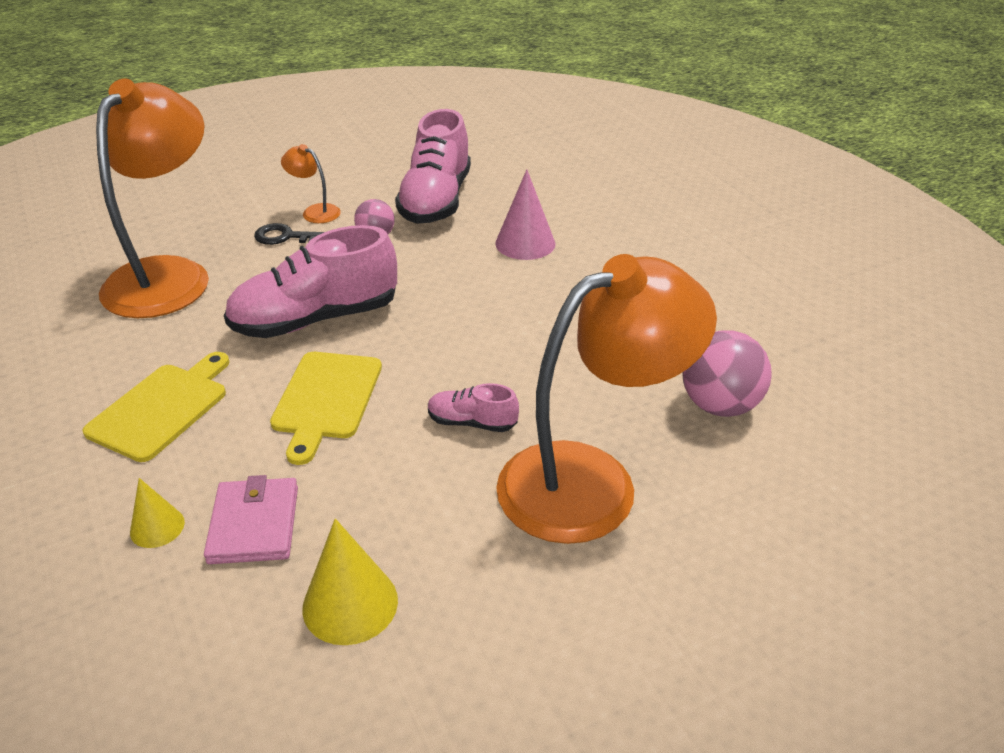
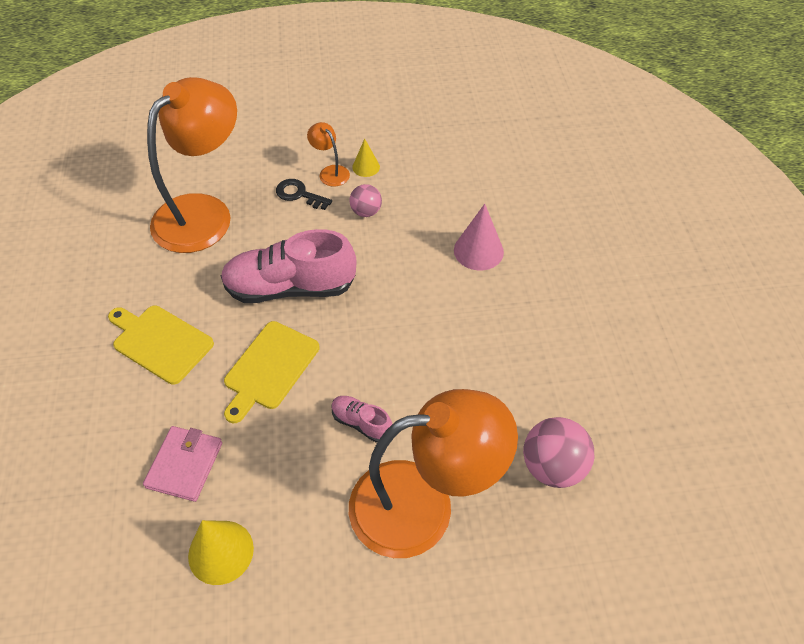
camera: 20 degrees right, 15 degrees up
yellow cutting board [82,352,230,462] -> yellow cutting board turned 105 degrees counterclockwise [108,305,214,385]
yellow cone [130,478,185,548] -> yellow cone moved to [352,138,380,177]
pink shoe [395,109,471,224] -> none

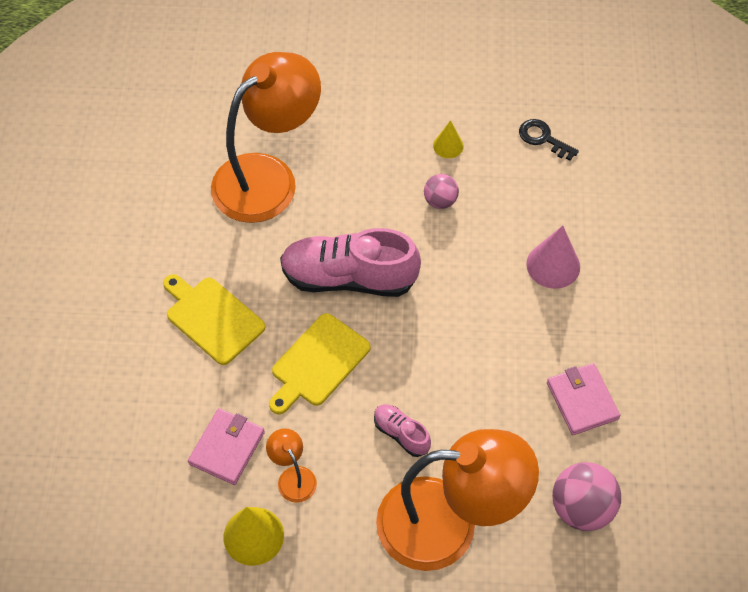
camera: 10 degrees right, 5 degrees up
black key [276,179,332,210] -> black key moved to [519,119,579,161]
orange lamp [307,122,350,187] -> orange lamp moved to [266,428,317,503]
none -> pink wallet [547,363,620,435]

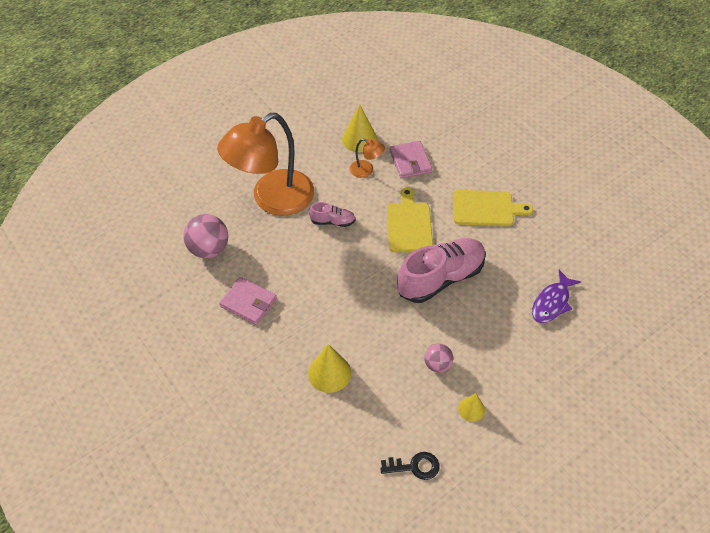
camera: 140 degrees right, 5 degrees down
orange lamp [211,52,321,223] -> purple fish [532,270,581,323]
pink cone [526,226,580,289] -> yellow cone [308,344,351,393]

